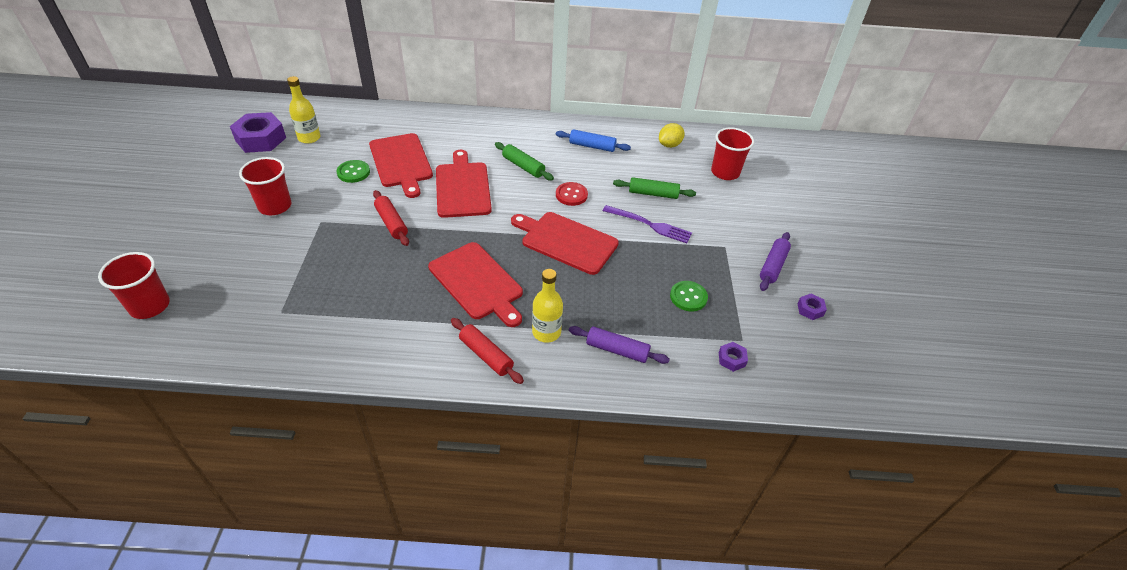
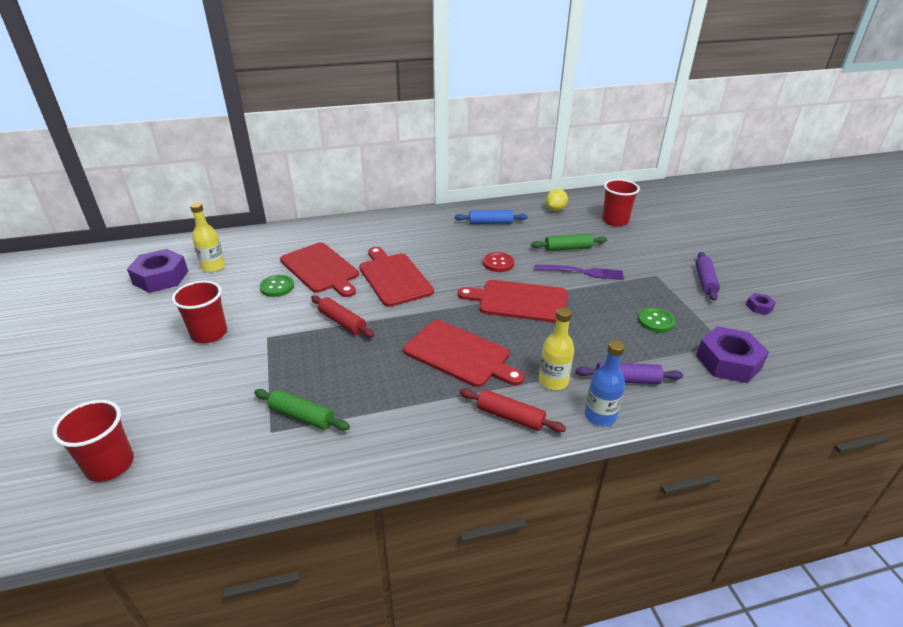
camera: 15 degrees left, 10 degrees down
green rolling pin [495,142,554,180] -> green rolling pin moved to [254,389,350,431]
purple nut [719,342,748,372] -> purple nut [696,326,769,383], size x2.17
none -> blue bottle [585,340,625,426]

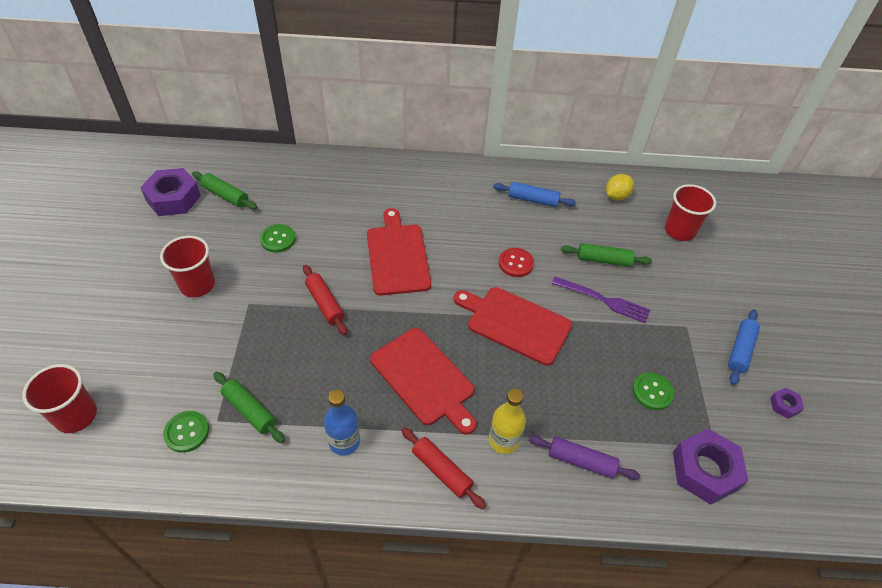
camera: 15 degrees right, 15 degrees up
yellow bottle [190,203,225,272] -> green rolling pin [192,171,257,210]
red cutting board [280,243,359,297] -> none
blue bottle [585,340,625,426] -> blue bottle moved to [324,390,360,456]
purple rolling pin [695,252,720,301] -> blue rolling pin [728,309,760,385]
none -> green button [163,411,209,453]

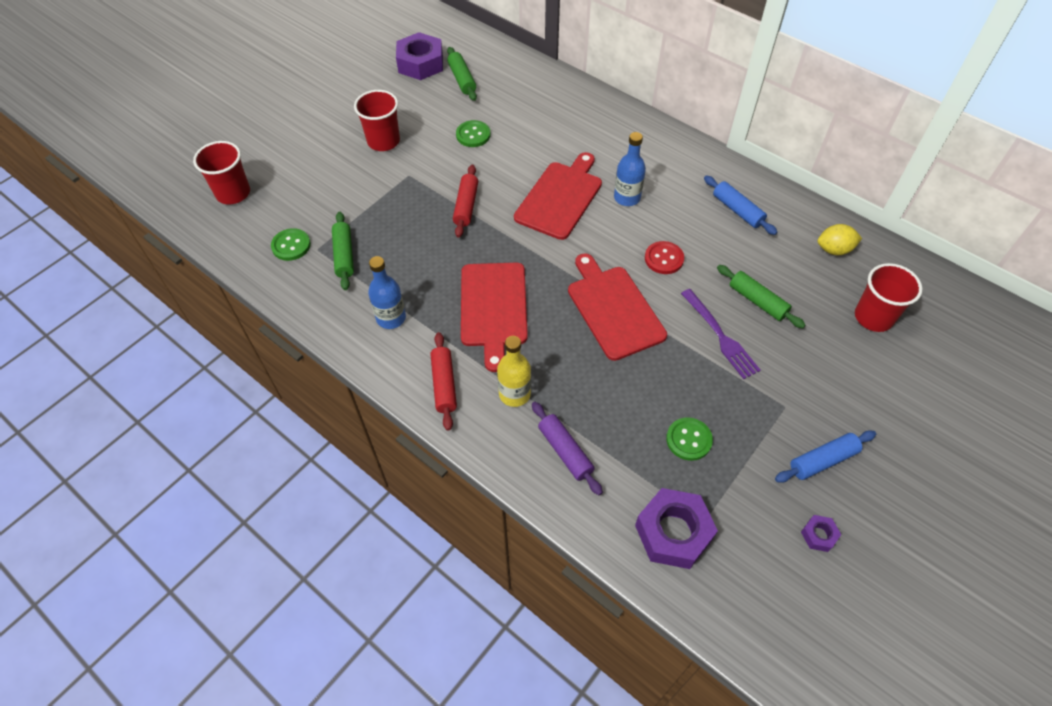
camera: 40 degrees right, 5 degrees up
none -> blue bottle [614,132,646,206]

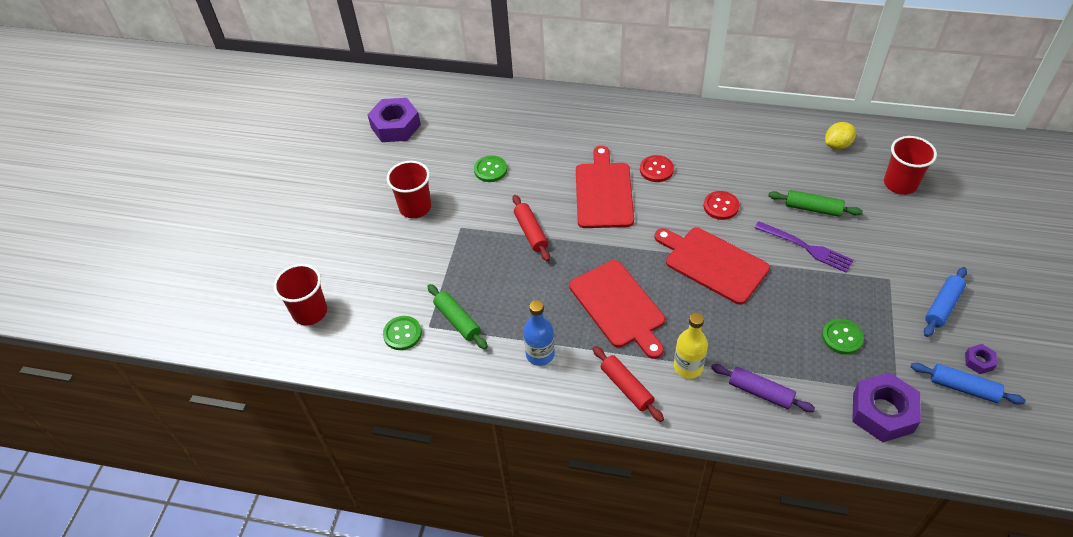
camera: 25 degrees left, 5 degrees down
green rolling pin [447,47,477,101] -> none
blue bottle [614,132,646,206] -> red button [640,155,674,182]
blue rolling pin [704,176,777,235] -> blue rolling pin moved to [911,363,1026,405]

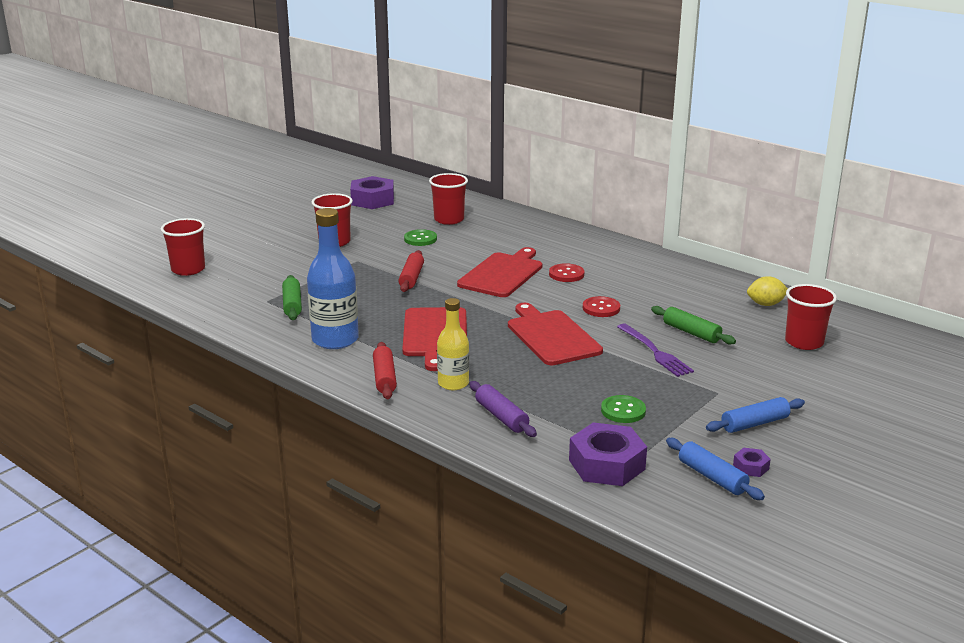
camera: 25 degrees right, 25 degrees down
green button [383,316,422,350] -> none
blue bottle [523,300,555,366] -> blue bottle [307,208,359,349], size x1.60
none -> red cup [429,173,468,225]

